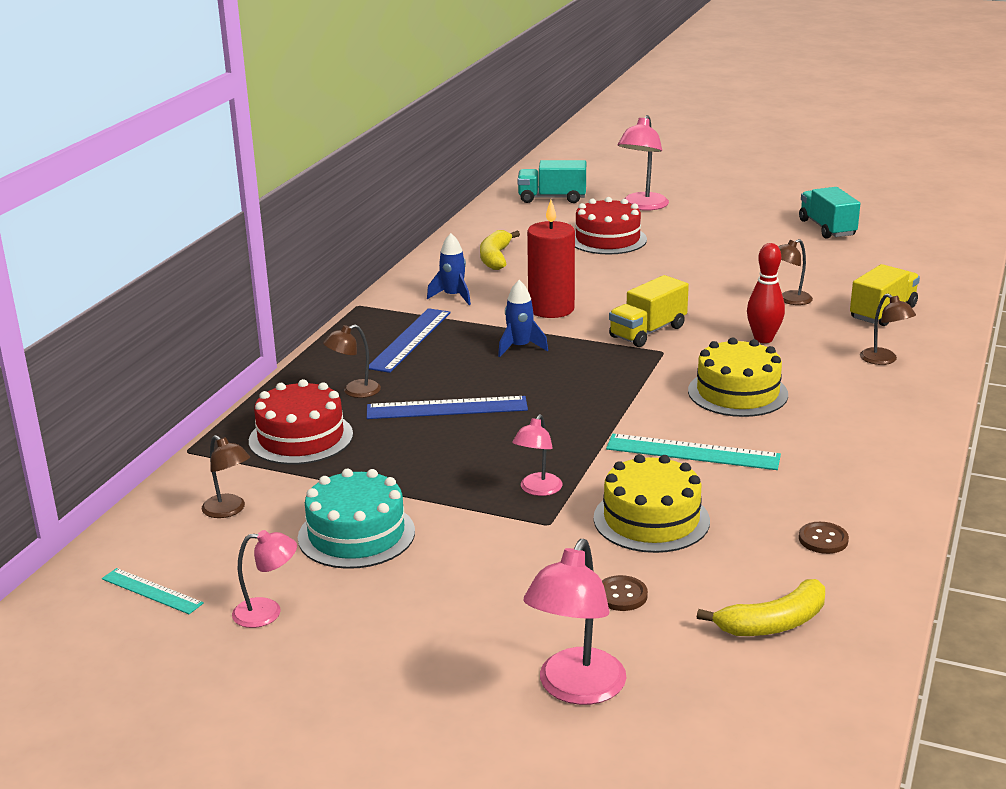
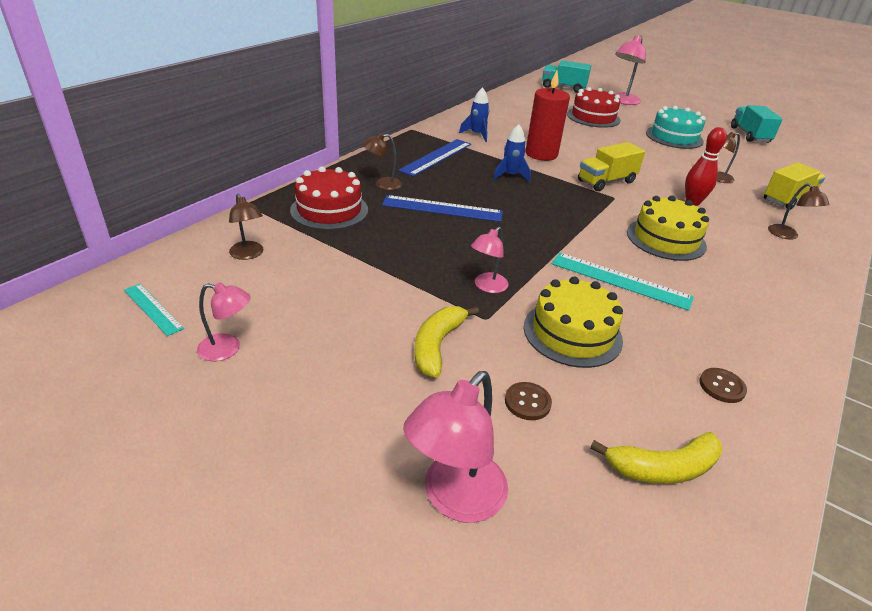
camera: 10 degrees right, 10 degrees up
turquoise cake [298,468,415,569] -> turquoise cake moved to [646,106,706,149]
yellow banana [480,230,520,270] -> yellow banana moved to [414,306,479,378]

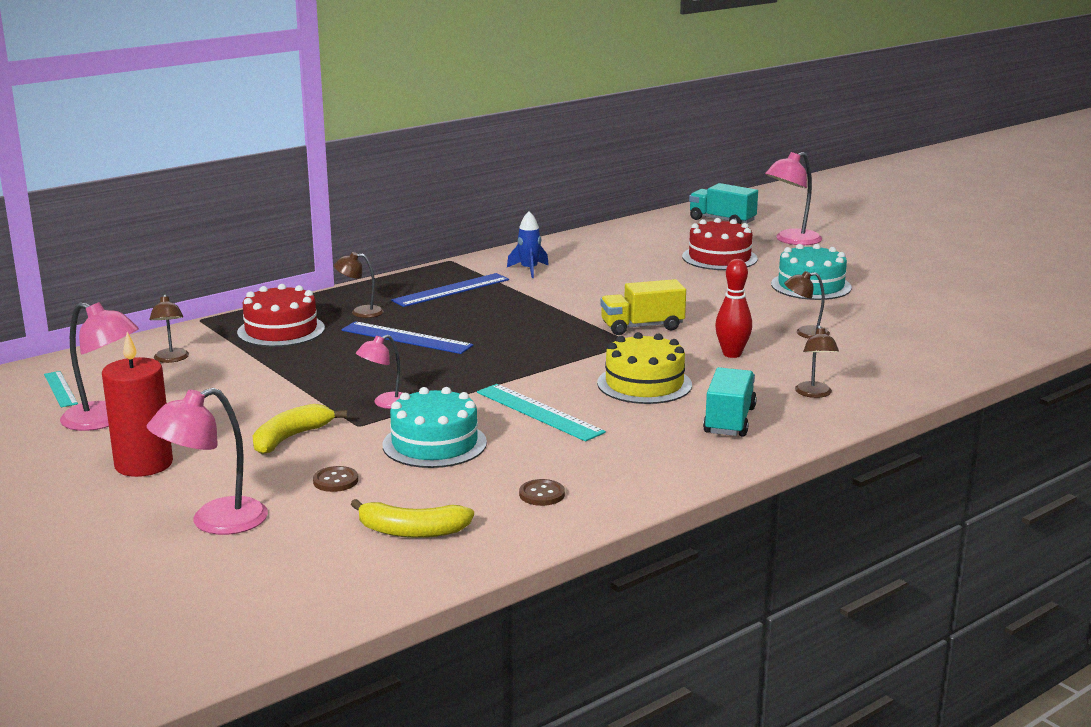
camera: 20 degrees right, 15 degrees down
pink lamp [197,282,250,361] -> pink lamp [60,302,139,431], size x1.67
blue rocket [493,124,531,182] -> none
yellow cake [524,277,623,368] -> turquoise cake [383,387,487,468]
red candle [526,71,570,161] -> red candle moved to [102,332,173,477]
turquoise truck [731,105,783,143] -> turquoise truck moved to [703,367,757,437]
yellow truck [764,162,826,210] -> none

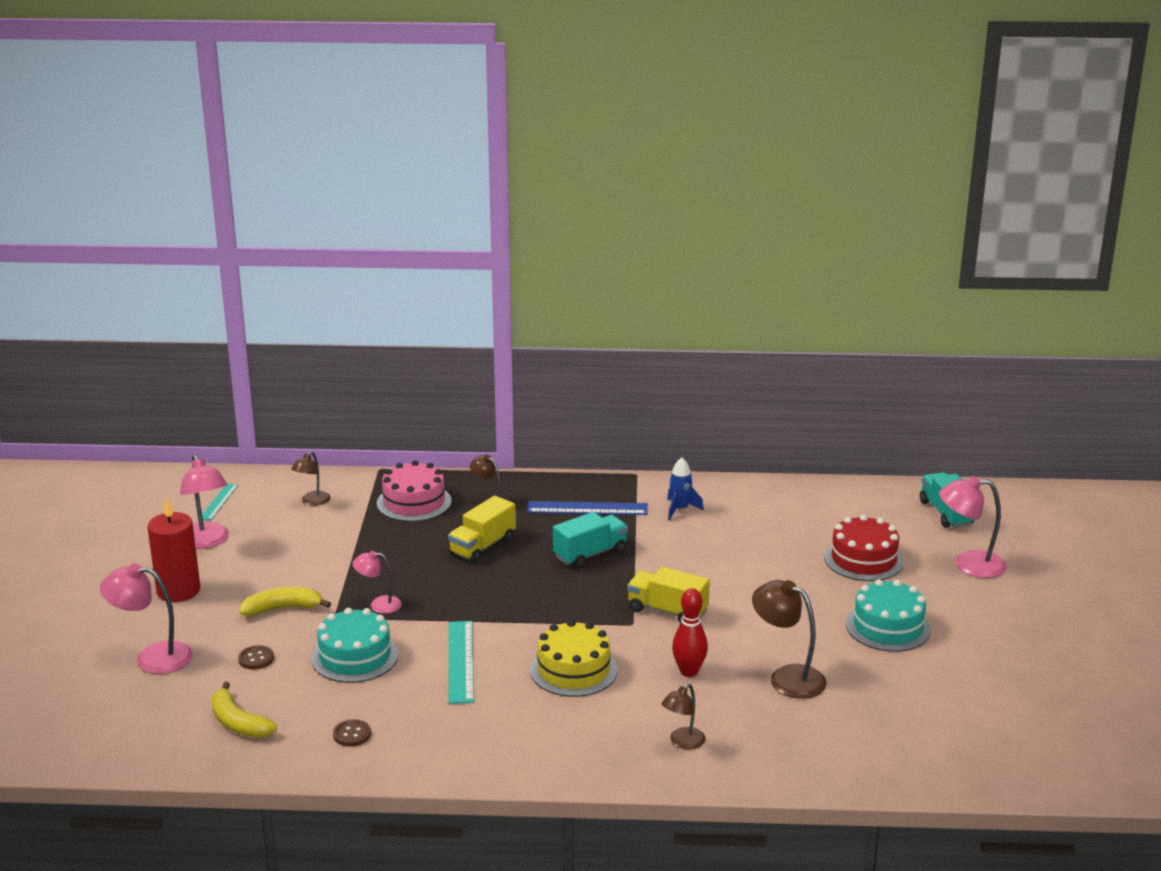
camera: 40 degrees right, 5 degrees up
red cake [237,284,325,347] -> pink cake [377,460,452,522]
blue ruler [341,322,473,354] -> yellow truck [448,496,516,563]
turquoise truck [703,367,757,437] -> turquoise truck moved to [553,512,628,568]
brown lamp [784,271,830,339] -> brown lamp [752,580,827,699], size x1.67

